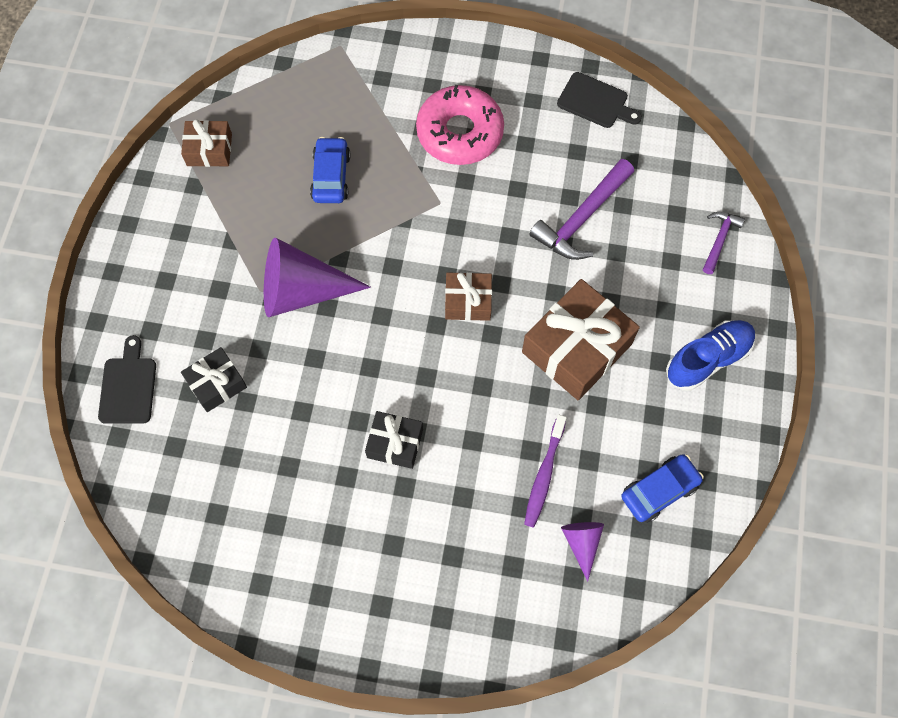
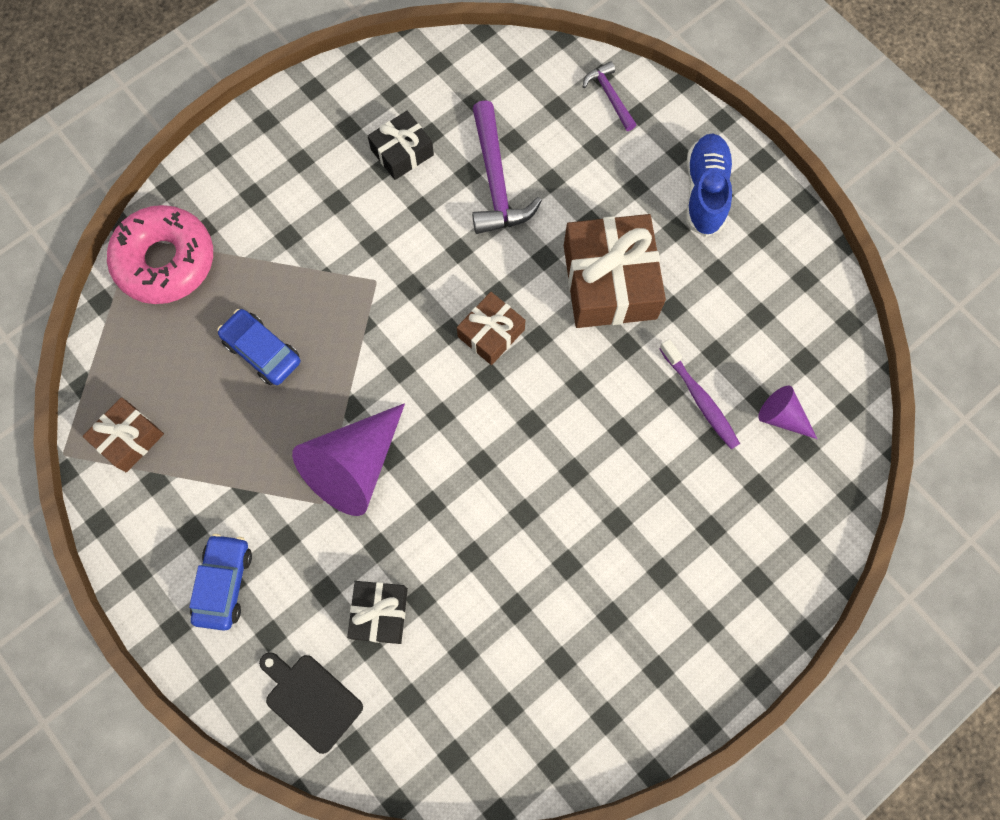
camera: 50 degrees left, 5 degrees up
black gift [365,411,423,469] -> black gift moved to [368,111,434,180]
pink donut [416,85,504,165] -> pink donut moved to [107,205,213,304]
black cutting board [557,72,642,128] -> none
blue car [621,454,704,523] -> blue car moved to [189,534,252,631]

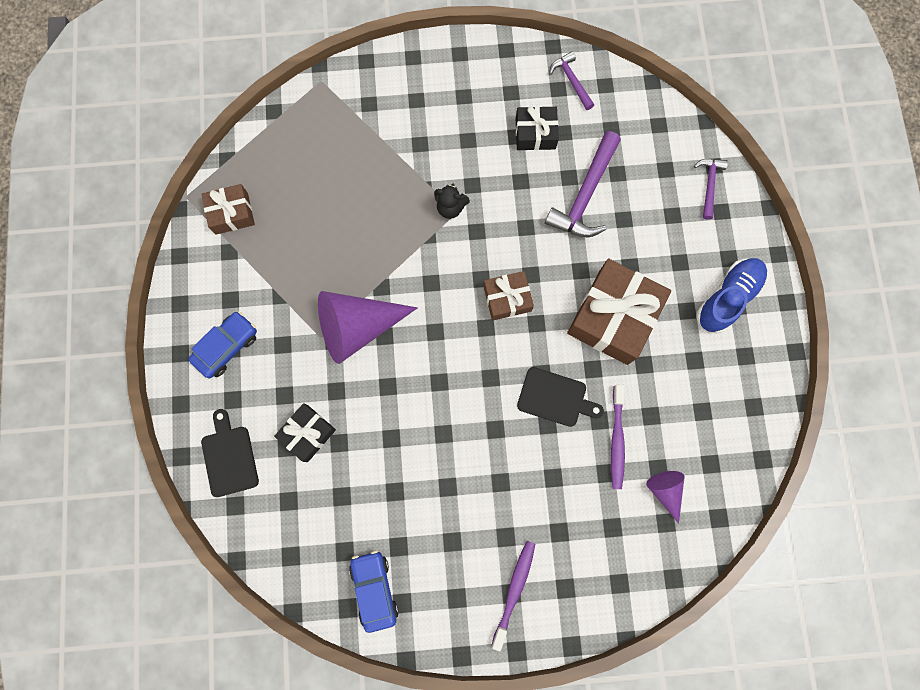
camera: 35 degrees right, 5 degrees up
pink donut [107,205,213,304] -> none
blue car [217,309,300,385] -> blue car moved to [349,551,399,633]
none -> black teddy bear [434,184,470,219]
none -> purple toothbrush [492,541,535,652]
none -> black cutting board [517,367,604,427]
none -> purple hammer [549,51,594,110]

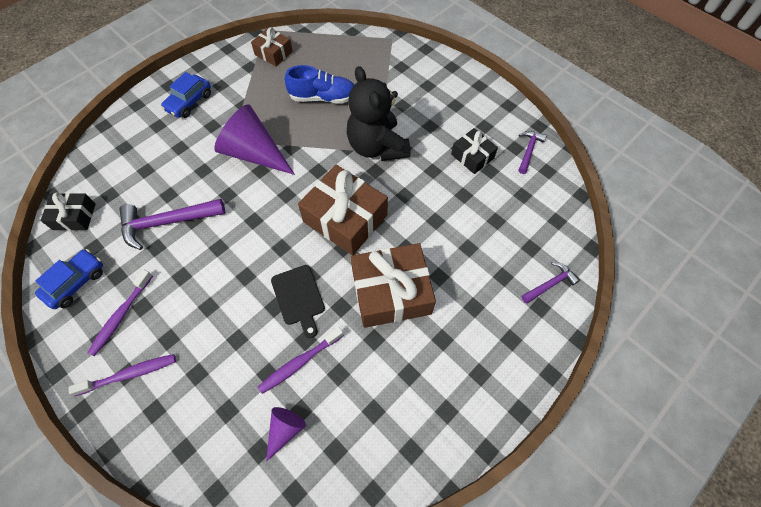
camera: 50 degrees right, 15 degrees down
blue car [189,311,257,378] -> blue car turned 120 degrees clockwise [161,72,211,118]
black cutting board [201,409,259,497] -> none
black gift [274,403,336,462] -> black gift moved to [40,192,96,231]
black teddy bear [434,184,470,219] -> black teddy bear [347,66,410,161], size x2.29
brown gift [483,271,534,321] -> brown gift [298,165,388,255], size x1.83
purple hammer [545,131,621,237] -> purple hammer moved to [119,199,225,250]
blue shoe [697,258,767,334] -> blue shoe moved to [285,65,354,104]
none -> purple toothbrush [87,269,153,356]

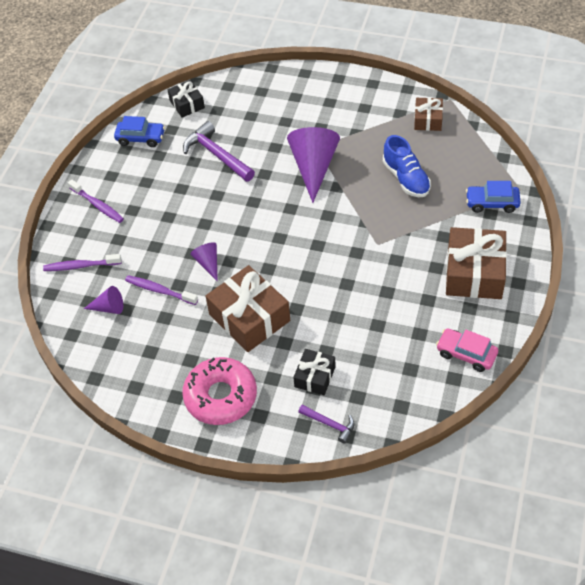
camera: 65 degrees right, 10 degrees down
purple toothbrush [87,269,153,356] -> purple toothbrush moved to [43,254,122,271]
blue car [161,72,211,118] -> blue car moved to [466,181,521,213]
black cutting board [271,265,325,338] -> purple cone [190,242,218,282]
brown gift [298,165,388,255] -> brown gift moved to [446,227,507,299]
black teddy bear [347,66,410,161] -> none
black gift [451,128,498,174] -> black gift moved to [293,349,336,395]
purple hammer [519,131,547,174] -> pink car [436,328,498,372]
none -> pink donut [182,357,257,425]

